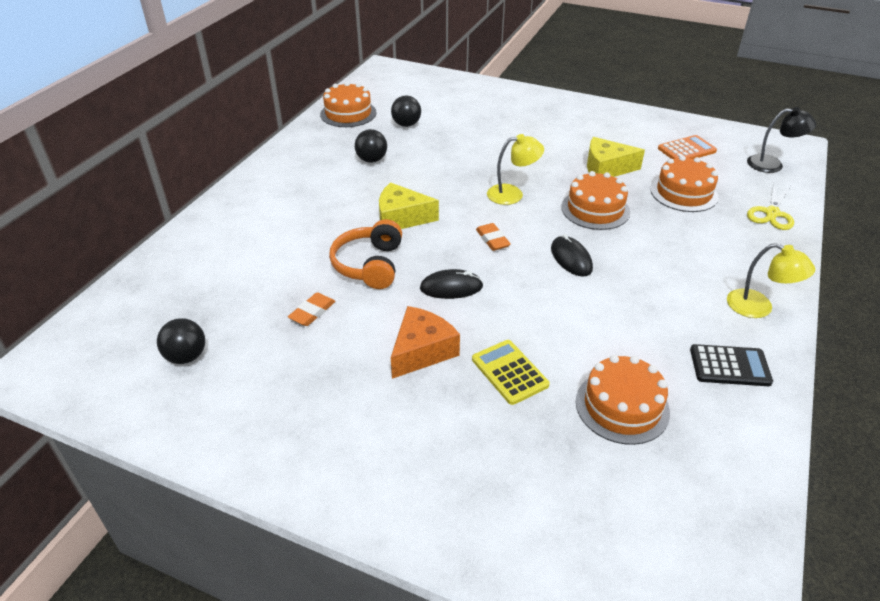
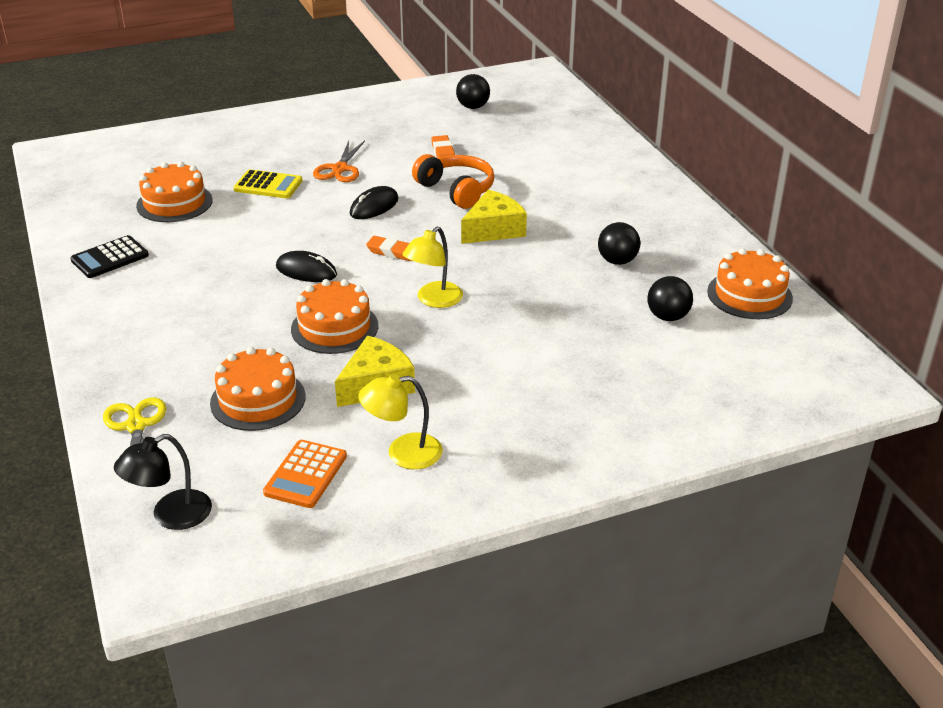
camera: 135 degrees right, 5 degrees down
orange cheese [391,306,460,379] -> orange scissors [313,141,365,182]
yellow lamp [727,243,815,318] -> yellow lamp moved to [358,374,443,469]

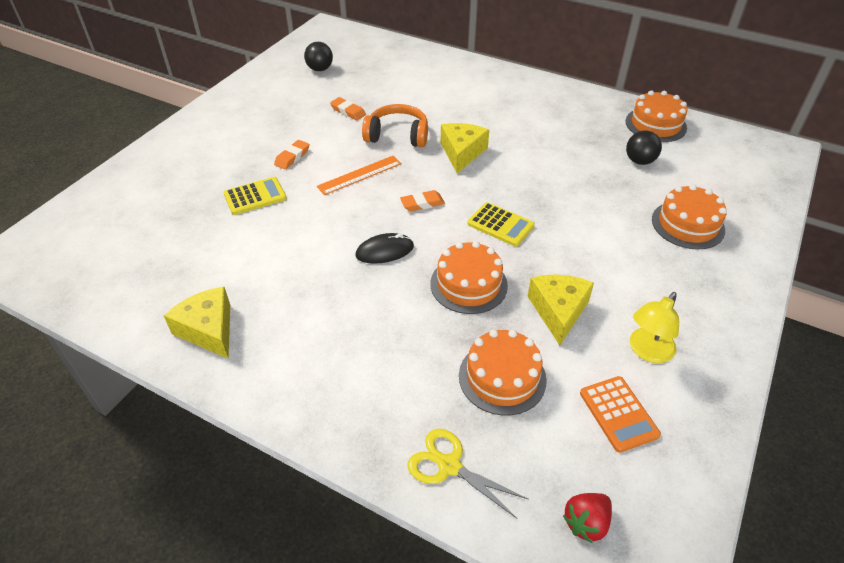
camera: 40 degrees left, 10 degrees up
black calculator [70,235,149,278] -> yellow cheese [164,287,230,359]
black lamp [114,434,212,530] -> red strawberry [563,493,612,543]
orange cake [136,162,213,222] -> orange cake moved to [652,184,727,250]
orange scissors [313,141,365,182] -> orange eraser [274,140,309,169]
black mouse [350,186,398,219] -> orange ruler [317,156,402,195]
yellow lamp [402,227,463,308] -> yellow calculator [468,202,535,247]
black ball [598,222,640,265] -> none

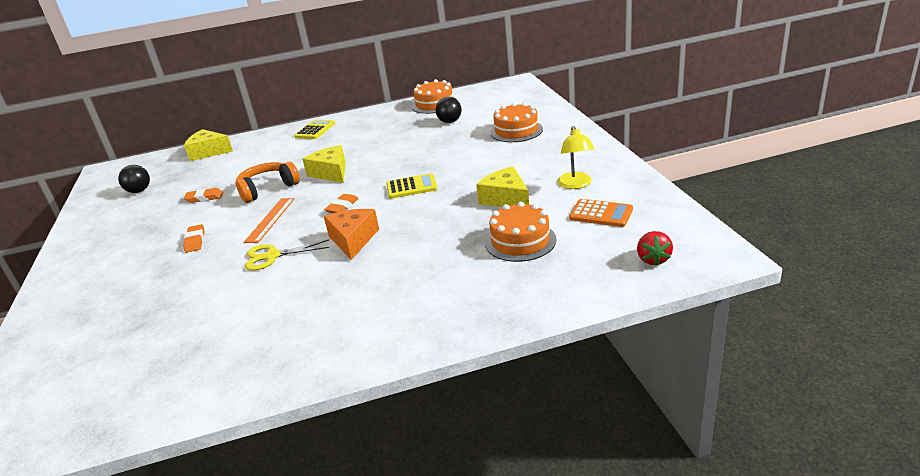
camera: 40 degrees left, 15 degrees down
yellow cheese [164,287,230,359] -> yellow cheese moved to [184,129,233,161]
yellow calculator [223,177,287,215] -> yellow calculator moved to [294,120,335,139]
black mouse [356,233,414,264] -> orange cheese [324,209,379,260]
yellow scissors [407,429,529,518] -> yellow scissors moved to [245,240,329,270]
orange cake [430,241,508,314] -> none

